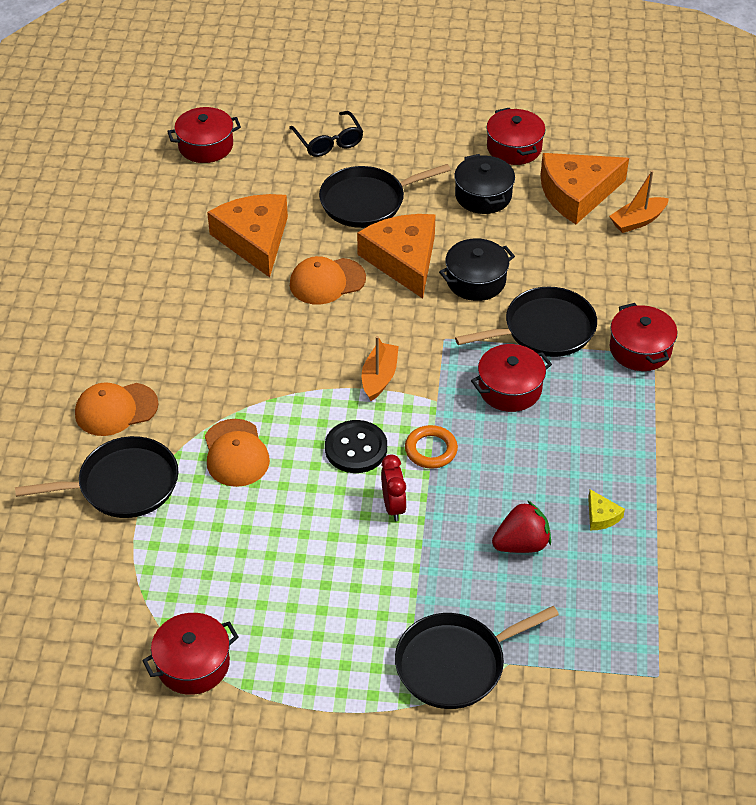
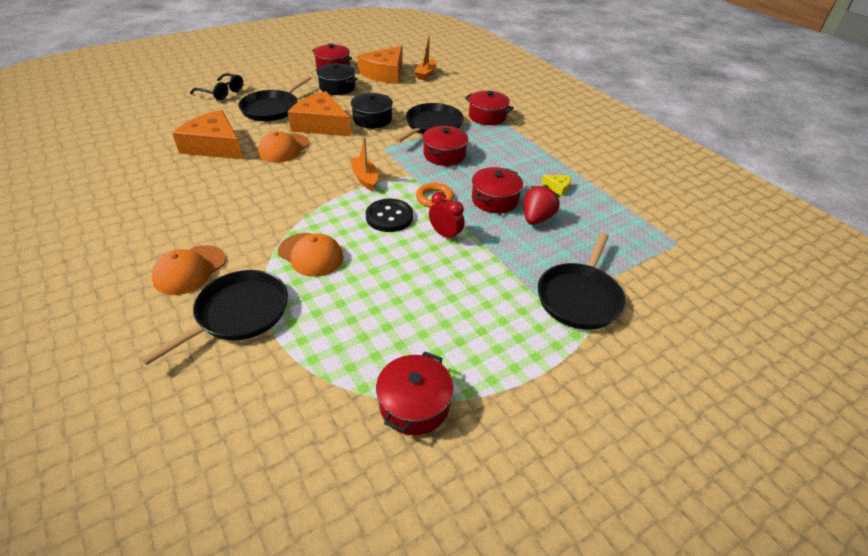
camera: 40 degrees left, 5 degrees down
red pot [167,107,241,163] -> red pot moved to [472,167,523,213]

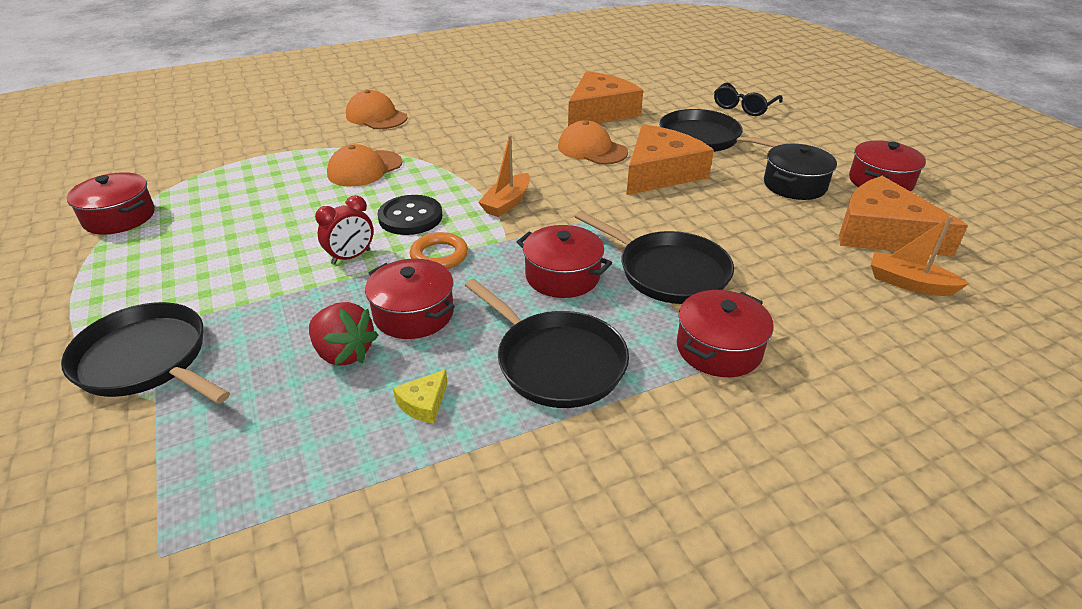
camera: 100 degrees right, 5 degrees down
black pan [140,270,288,365] -> black pan moved to [465,279,629,408]
orange boat [350,137,378,191] -> orange boat turned 135 degrees clockwise [478,135,530,217]
black pot [351,93,393,128] -> none

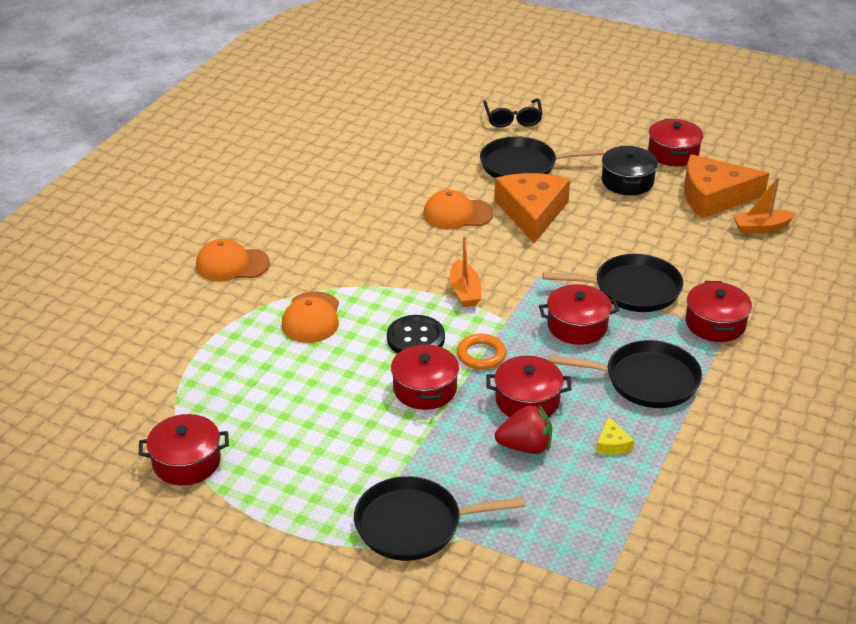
camera: 40 degrees left, 0 degrees up
red clock [315,195,374,265] -> red pot [391,342,459,410]
orange cheese [568,71,643,126] -> none

